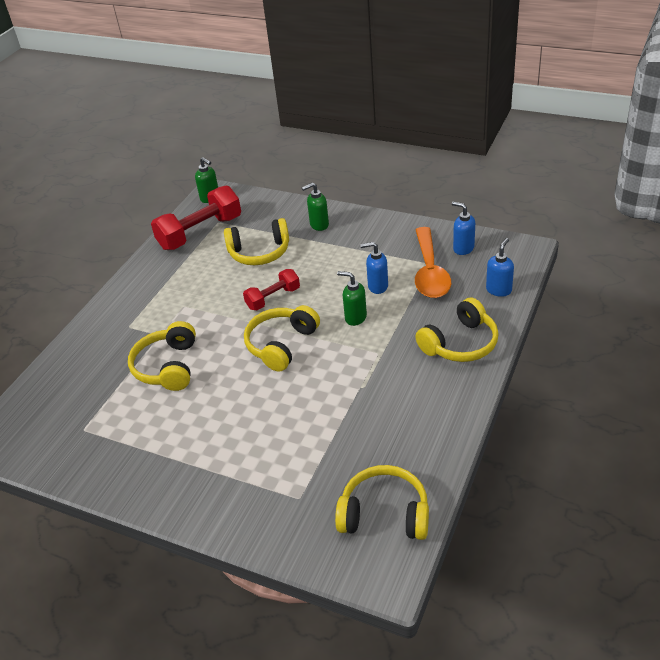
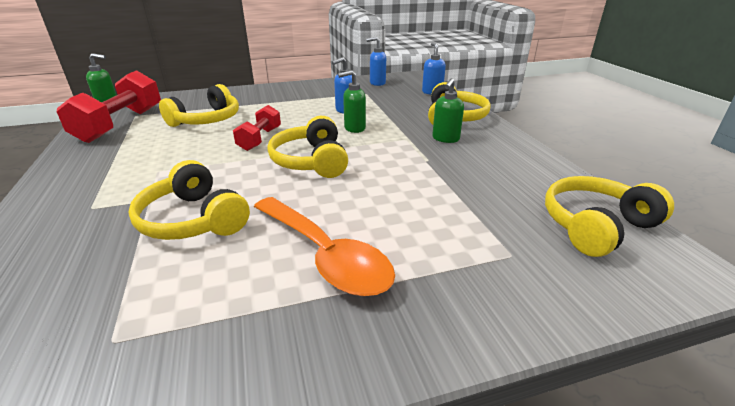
camera: 45 degrees left, 10 degrees down
green soap dispenser [302,182,329,231] -> green soap dispenser moved to [432,78,464,143]
orange spoon [415,227,451,298] -> orange spoon moved to [254,197,395,296]

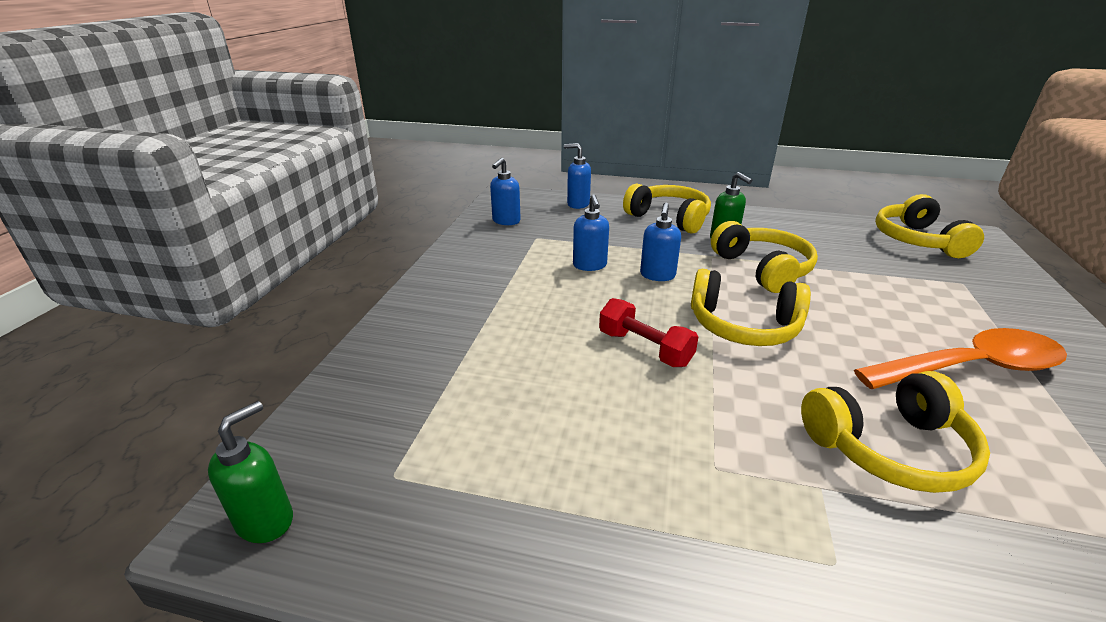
camera: 60 degrees left, 0 degrees up
red dumbbell [57,70,161,143] -> none
yellow headphones [159,84,239,127] -> yellow headphones moved to [711,221,818,293]
green soap dispenser [338,70,366,133] -> blue soap dispenser [640,203,681,281]

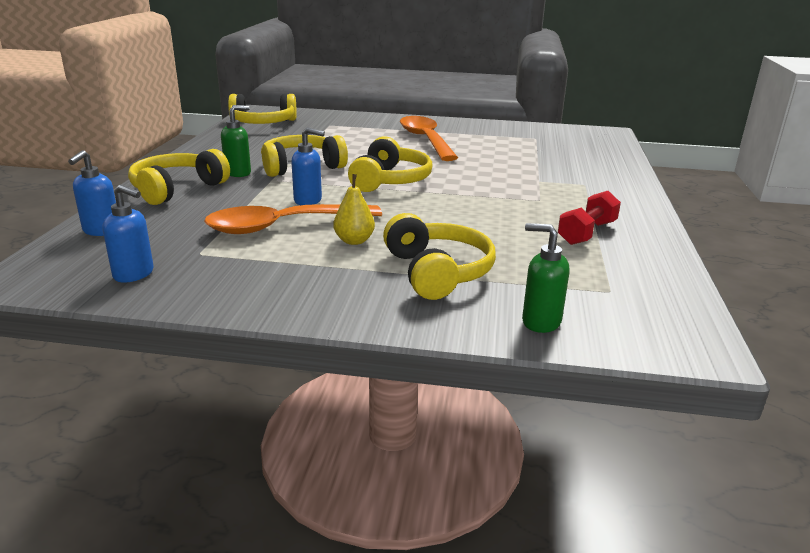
camera: 95 degrees left, 5 degrees down
green soap dispenser [208,401,293,543] -> green soap dispenser moved to [522,223,569,333]
blue soap dispenser [573,194,609,271] -> orange spoon [204,204,382,234]
red dumbbell [599,298,698,367] -> red dumbbell moved to [558,191,621,245]
yellow headphones [801,371,990,493] -> yellow headphones moved to [383,213,496,300]
none -> yellow pear [333,174,375,245]

